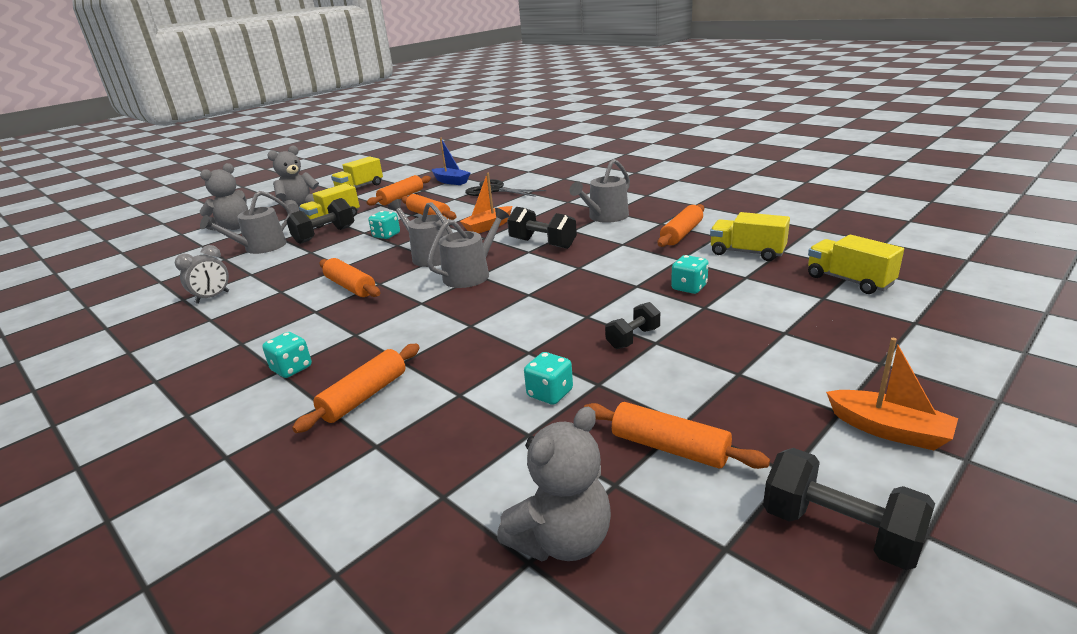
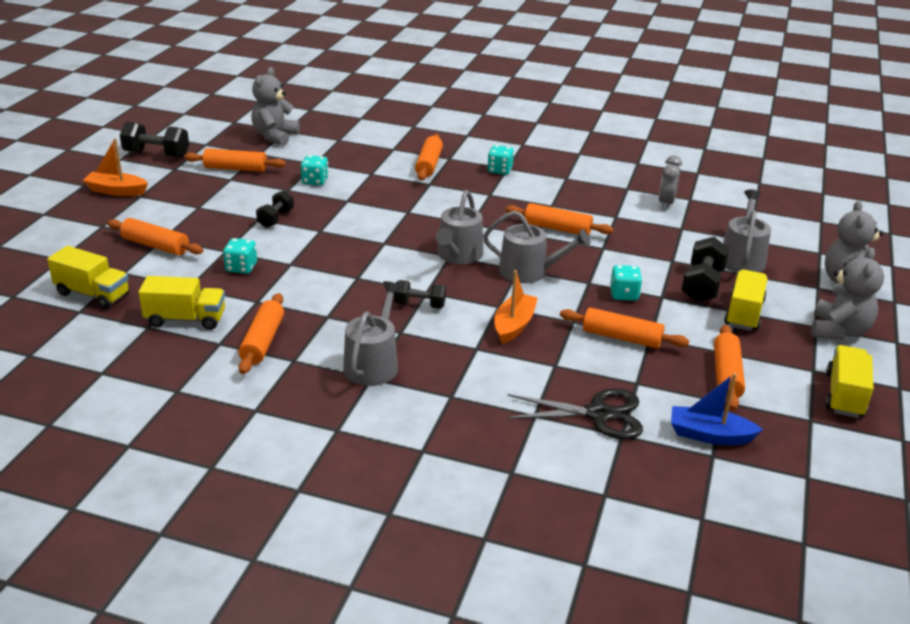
camera: 150 degrees right, 5 degrees up
black dumbbell [507,207,577,249] -> black dumbbell [394,280,446,309], size x0.64
none -> orange rolling pin [107,218,203,255]

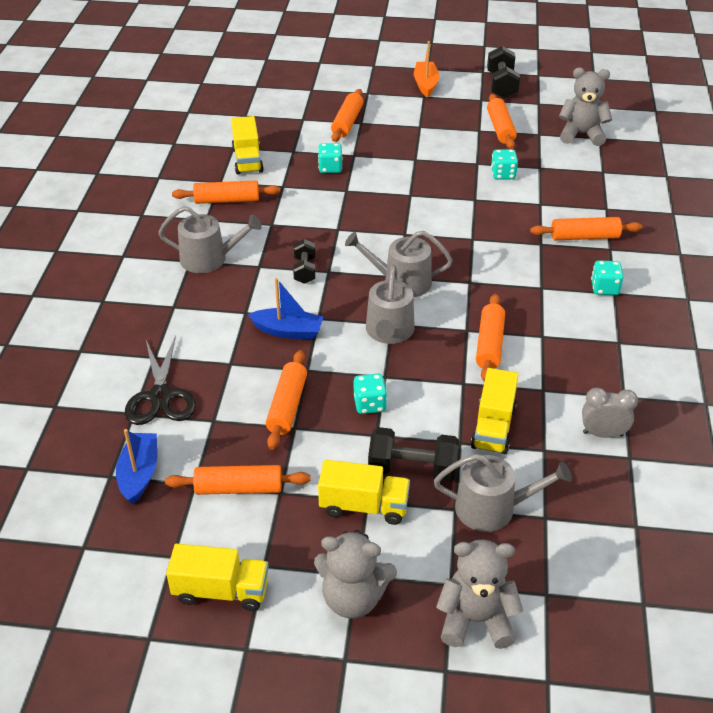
camera: 80 degrees right, 10 degrees up
yellow truck [47,246,130,309] -> yellow truck moved to [471,368,518,454]
black dumbbell [256,190,294,228] -> none
orange boat [494,270,538,344] -> blue boat [248,278,323,339]

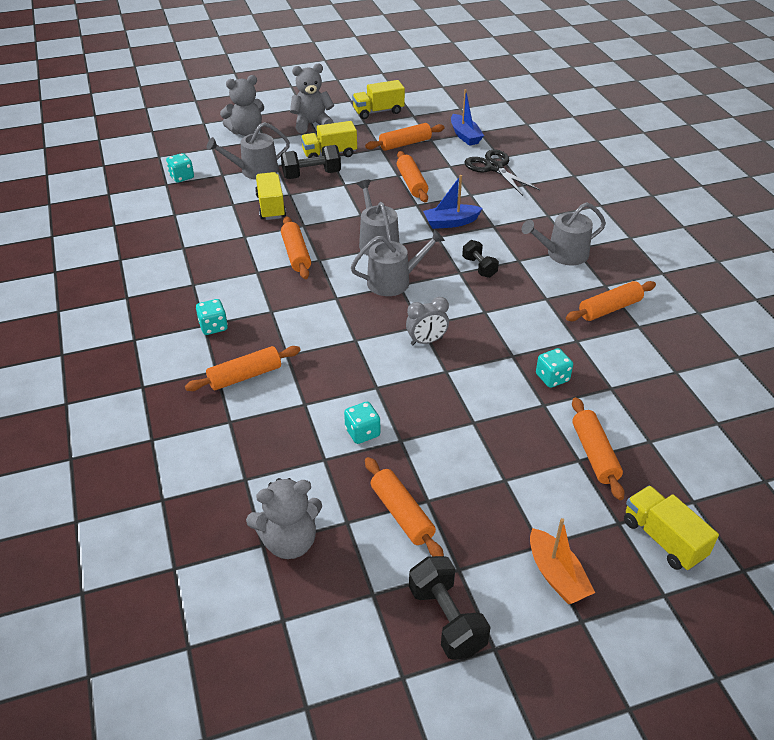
camera: 155 degrees right, 0 degrees up
yellow truck [231,116,264,175] -> yellow truck moved to [624,485,719,571]
turquoise dice [354,374,387,414] -> turquoise dice moved to [166,153,194,183]
grey clock [582,388,638,438] -> grey clock moved to [406,297,449,345]

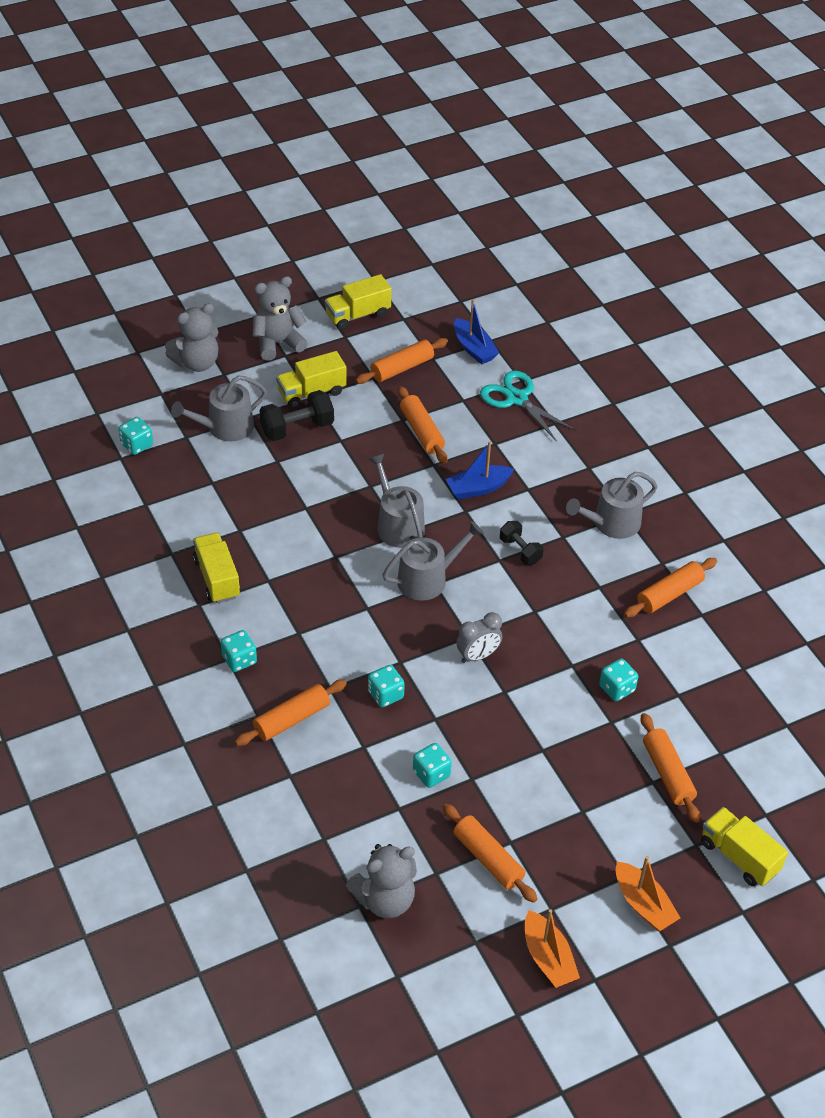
camera: 10 degrees left, 5 degrees up
yellow truck [255,172,286,220] -> yellow truck moved to [193,533,240,603]
orange rolling pin [281,216,311,279] -> none
black dumbbell [409,556,490,660] -> orange boat [525,909,580,988]
black scissors [465,150,540,196] -> turquoise scissors [480,371,576,442]
none -> turquoise dice [368,665,405,707]

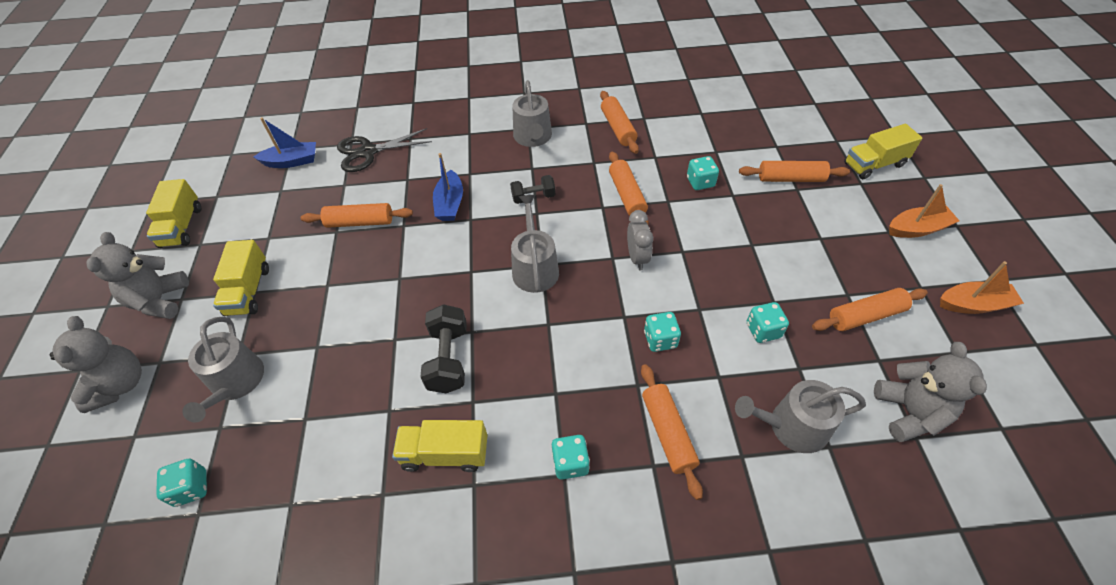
camera: 65 degrees left, 5 degrees up
black dumbbell [260,390,334,441] -> black dumbbell moved to [420,304,467,393]
orange rolling pin [356,338,448,384] -> orange rolling pin moved to [609,151,649,224]
grey watering can [369,454,425,548] -> grey watering can moved to [735,380,866,453]
turquoise scissors [480,371,576,442] -> black scissors [337,128,432,172]

